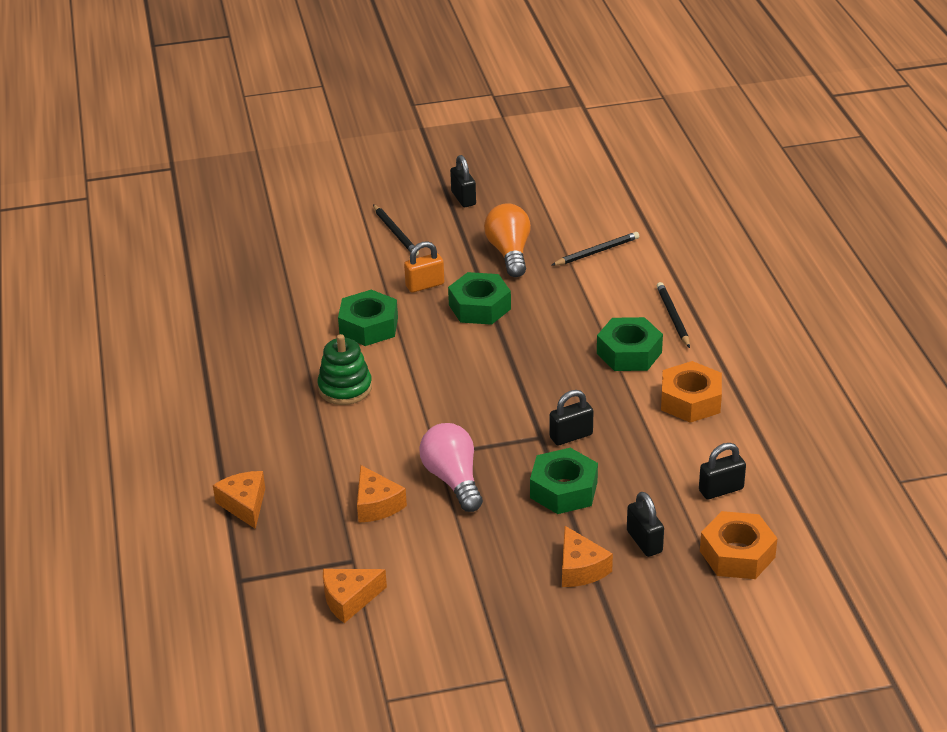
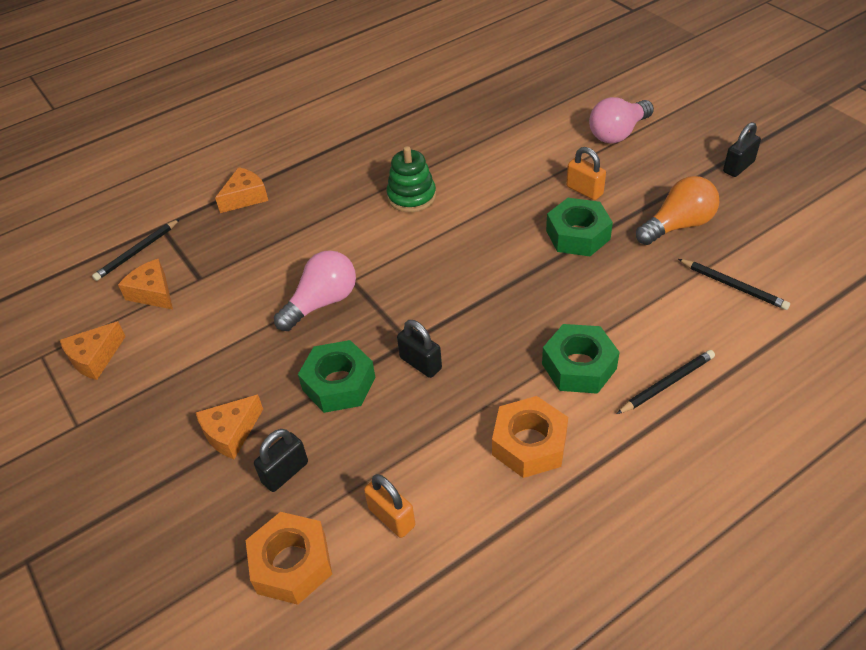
camera: 70 degrees right, 10 degrees up
green nut [338,290,398,346] -> none
orange cheese [357,465,407,523] -> orange cheese moved to [60,321,126,380]
black pencil [373,204,419,256] -> black pencil moved to [92,219,180,281]
black padlock [699,443,746,499] -> orange padlock [364,474,415,538]
none -> pink light bulb [589,97,654,144]

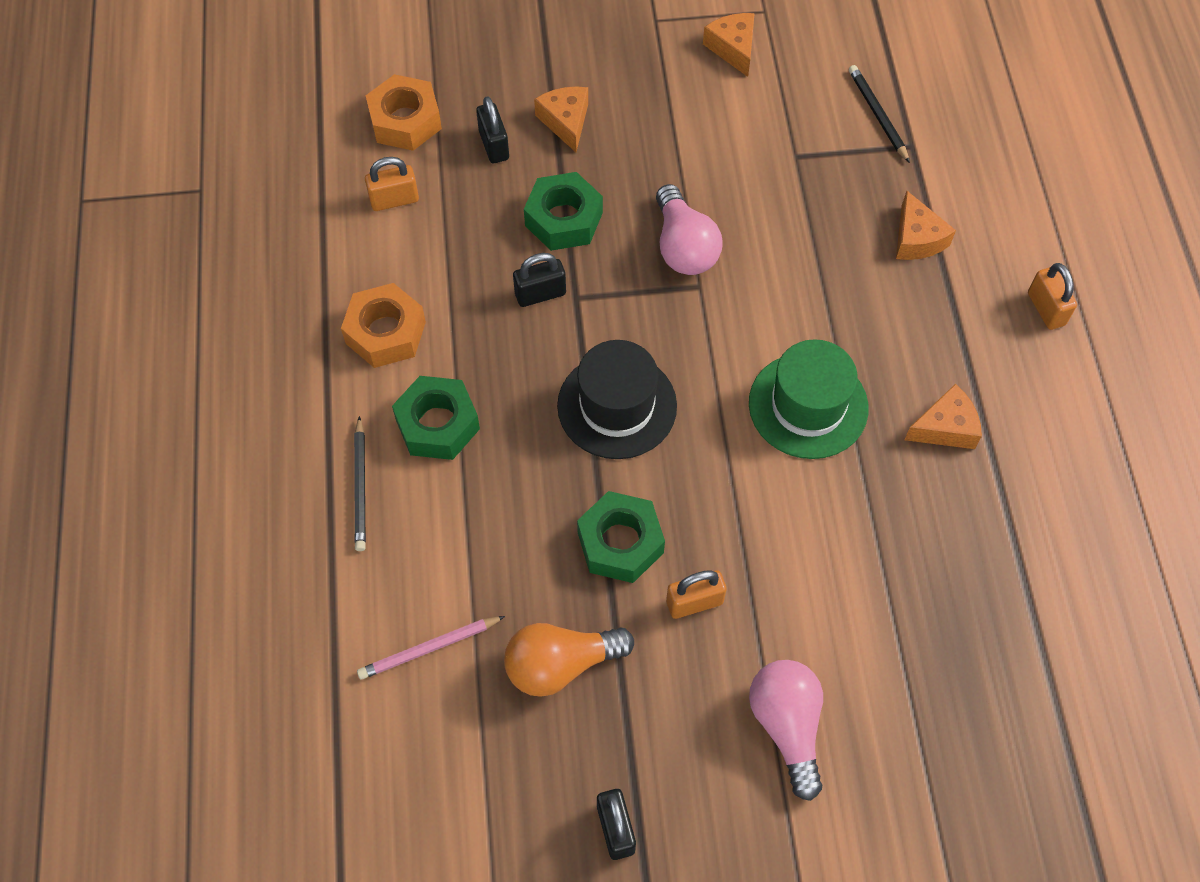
camera: 115 degrees right, 15 degrees up
orange cheese [118,259,173,309] -> orange cheese moved to [905,384,982,449]
green stacking toy [387,146,436,212] -> green hat [749,339,869,459]
orange light bulb [636,176,719,245] -> orange light bulb turned 75 degrees clockwise [504,623,634,697]
black pencil [678,259,790,310] -> pink pencil [357,616,505,680]
none -> black hat [557,340,677,459]
none -> orange padlock [1028,263,1077,330]

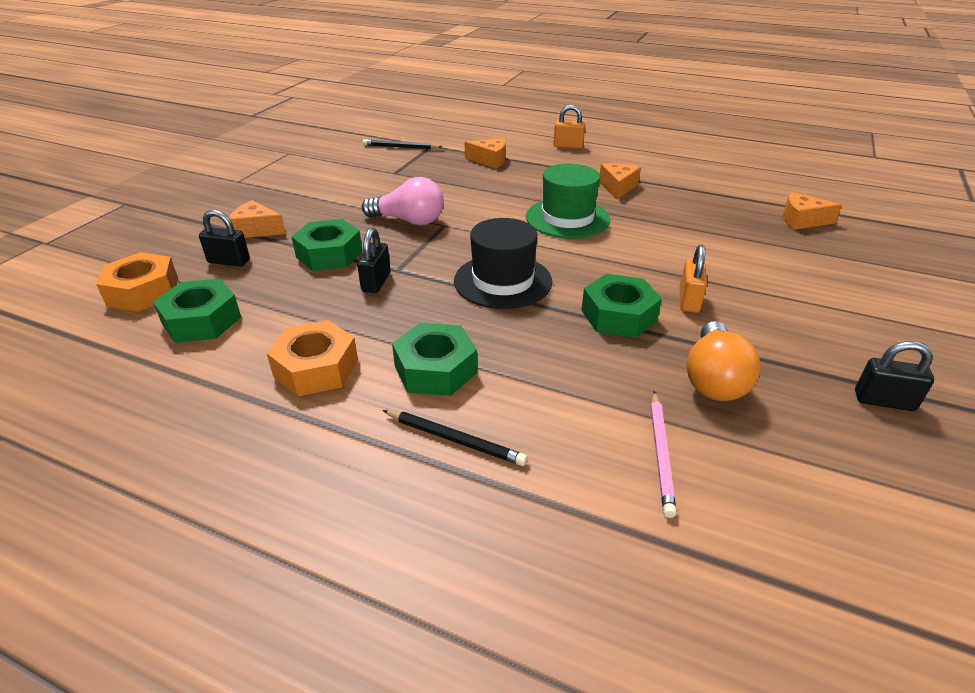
camera: 60 degrees left, 25 degrees down
orange padlock [365,157,419,211] -> green nut [153,279,241,343]
orange cheese [703,13,755,77] -> orange cheese moved to [783,192,842,230]
pink light bulb [749,660,823,801] -> none

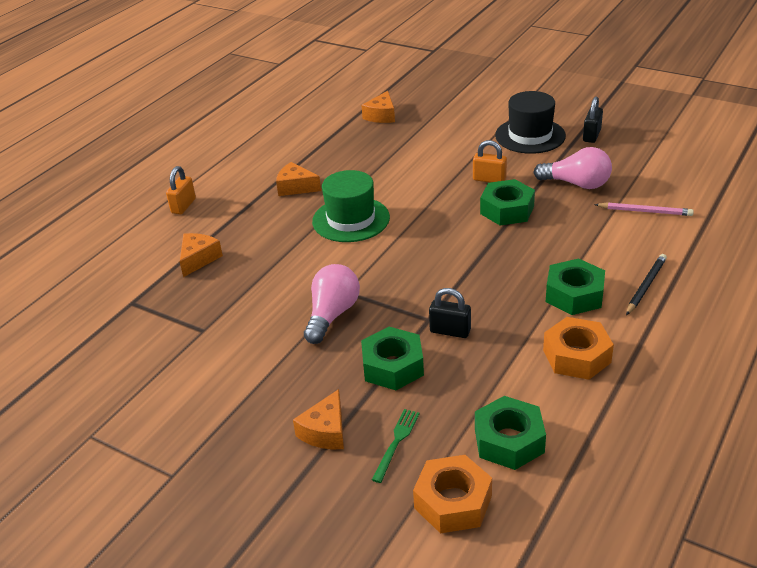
camera: 80 degrees left, 0 degrees up
black padlock [199,210,250,267] -> green fork [372,409,420,483]
black pencil [363,139,442,149] -> none
black hat [454,218,552,309] -> black hat moved to [495,91,566,154]
orange light bulb [686,321,761,401] -> pink light bulb [533,147,612,189]

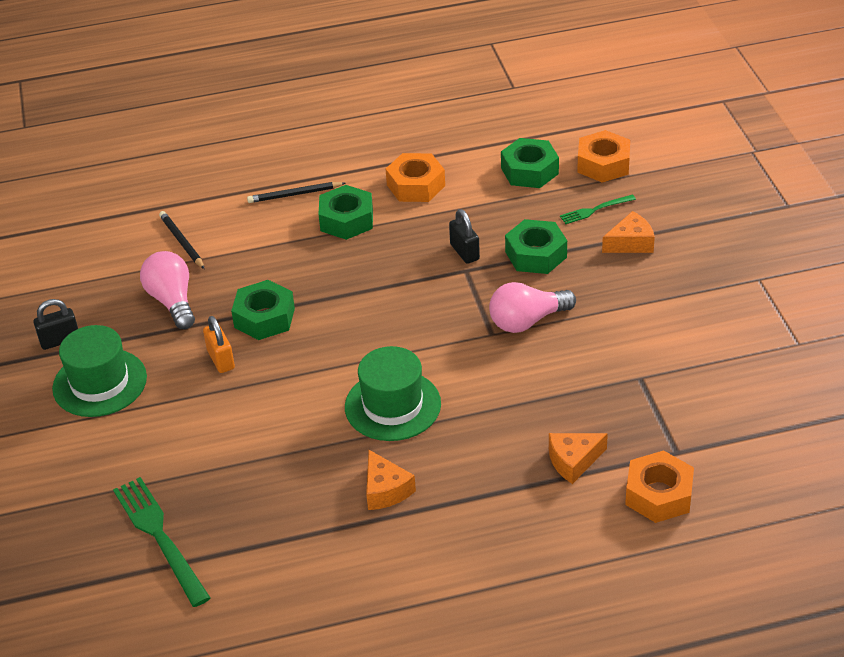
camera: 135 degrees left, 5 degrees up
orange padlock [166,166,196,215] -> none
orange cheese [361,91,395,123] -> green fork [113,477,210,607]
black hat [495,91,566,154] -> green hat [52,325,147,417]
pink pencil [594,202,694,216] -> black pencil [159,211,205,269]
none -> orange nut [625,450,694,523]

